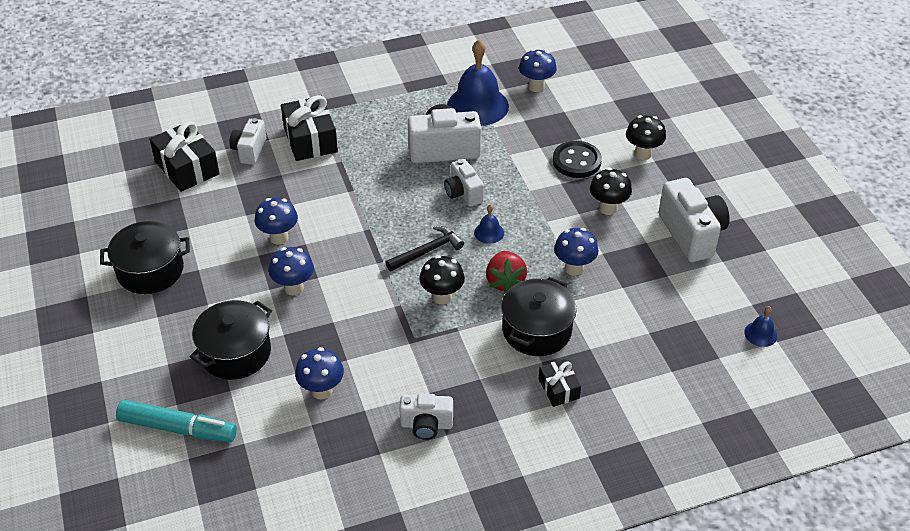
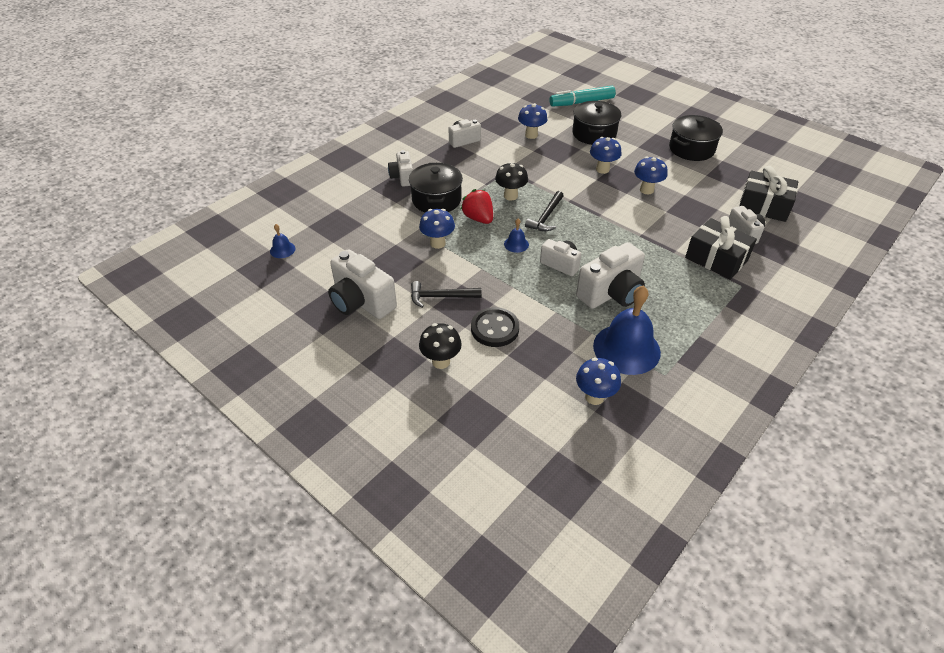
camera: 150 degrees right, 0 degrees up
black gift [539,359,581,407] -> white camera [388,150,413,187]
black mushroom [590,168,632,215] -> black hammer [411,281,482,308]

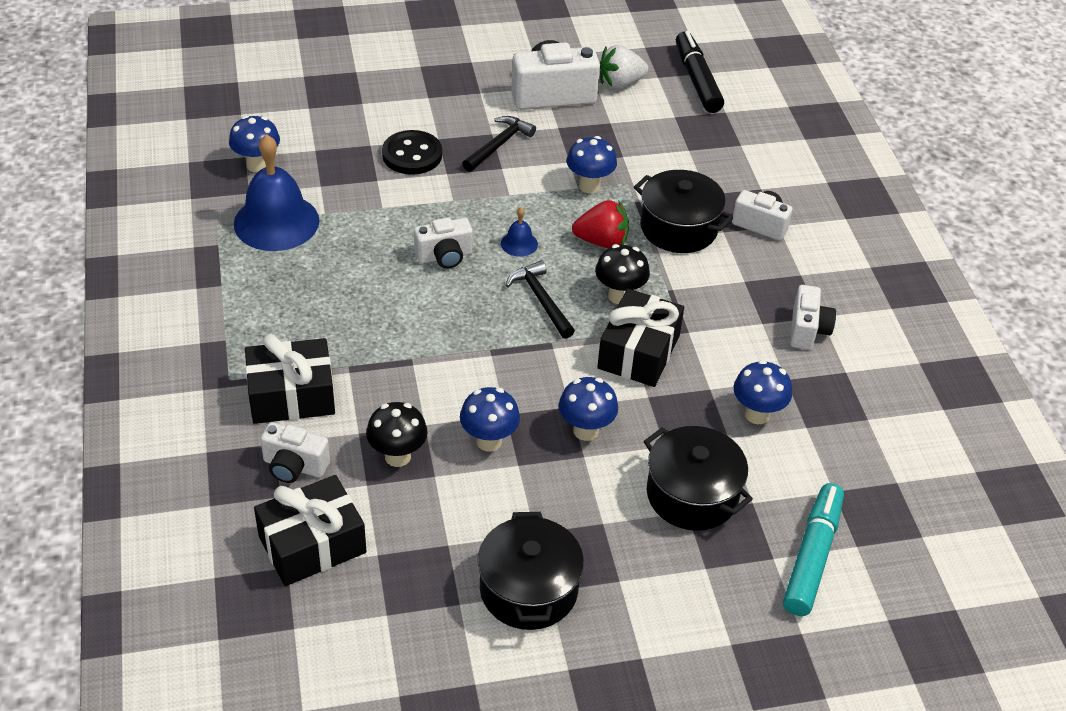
camera: 125 degrees right, 0 degrees up
blue bell [270,224,296,258] -> black marker [676,31,724,113]
black mushroom [419,323,462,369] -> black mushroom moved to [366,402,428,467]
white camera [576,242,645,309] -> none
none -> black gift [597,289,684,387]
none -> white strawberry [600,45,648,89]

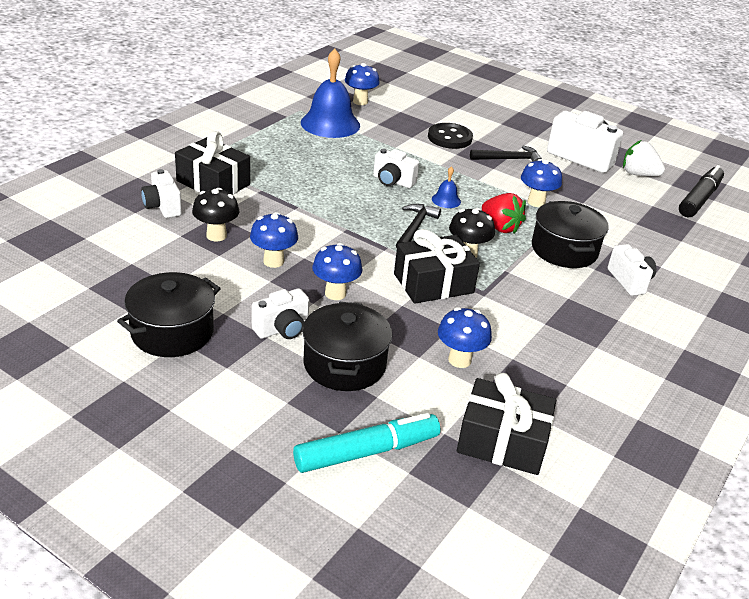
camera: 45 degrees right, 10 degrees down
black gift [254,475,366,586] -> black gift moved to [457,373,556,475]
white camera [790,285,836,350] -> white camera moved to [252,288,309,339]

